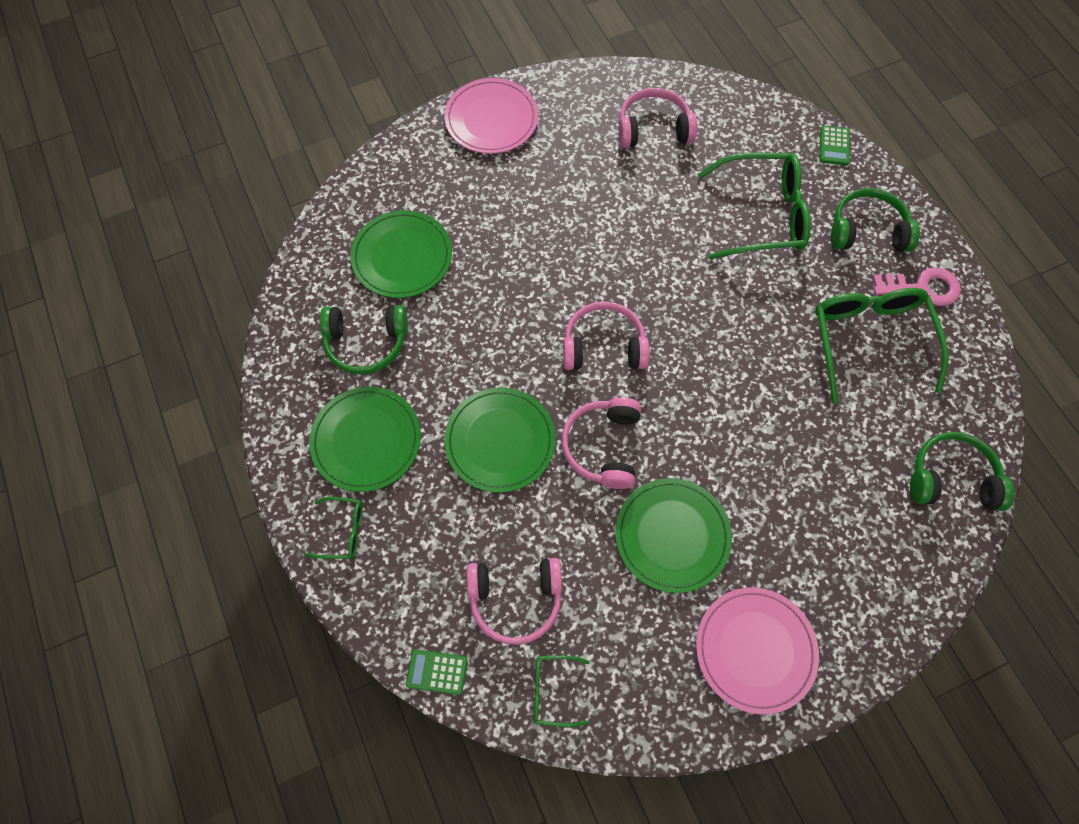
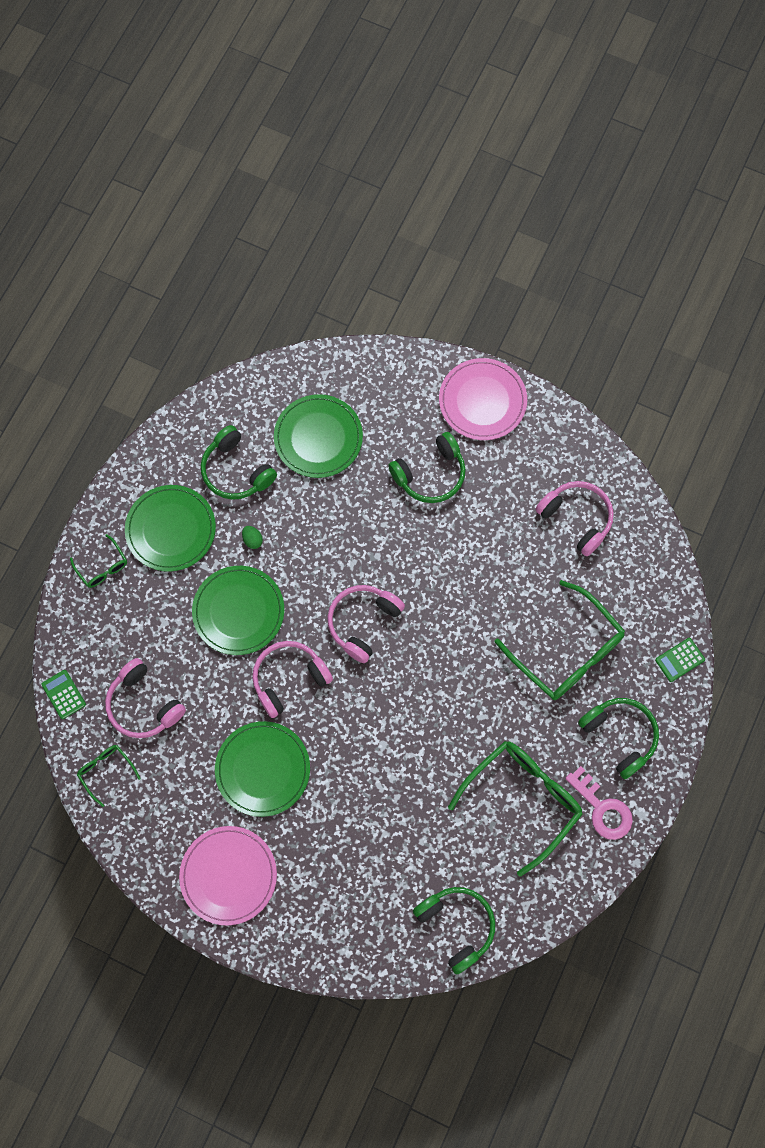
camera: 50 degrees right, 5 degrees up
pink headphones [563,301,650,370] -> pink headphones turned 105 degrees counterclockwise [327,585,405,663]
none -> green egg [242,526,263,549]
none -> green headphones [388,432,466,503]

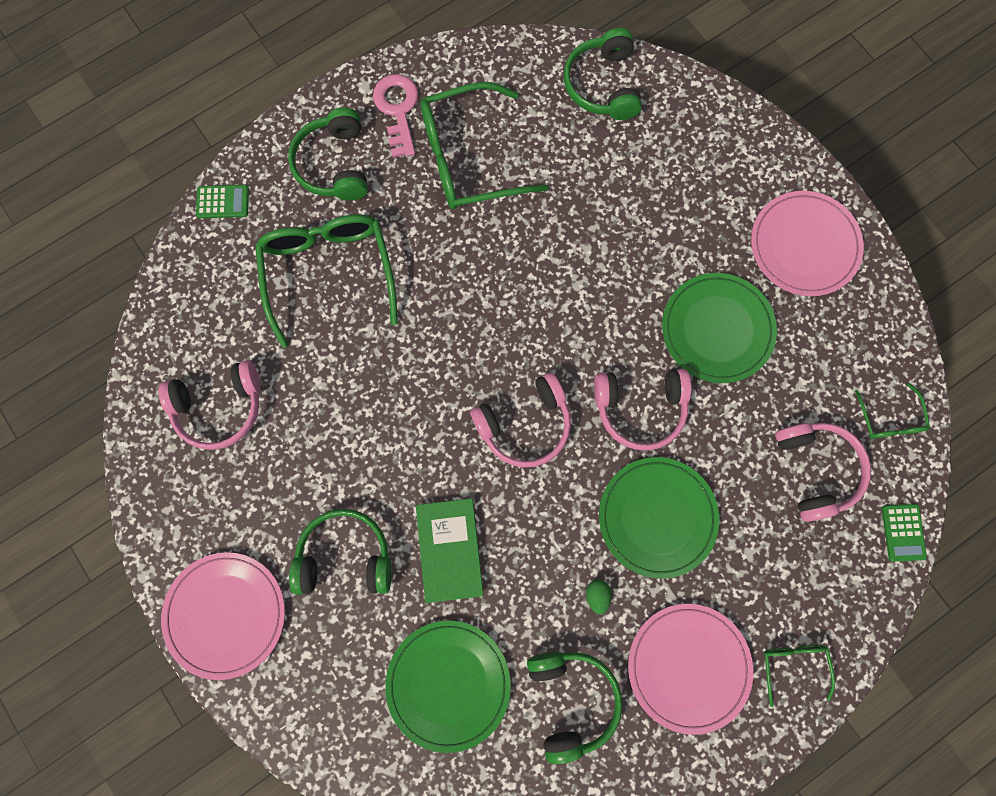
camera: 150 degrees left, 5 degrees up
green plate [125,485,216,572] -> pink plate [628,604,753,735]
pink headphones [535,481,614,556] -> pink headphones turned 90 degrees counterclockwise [158,360,261,450]
none -> green book [416,498,484,603]

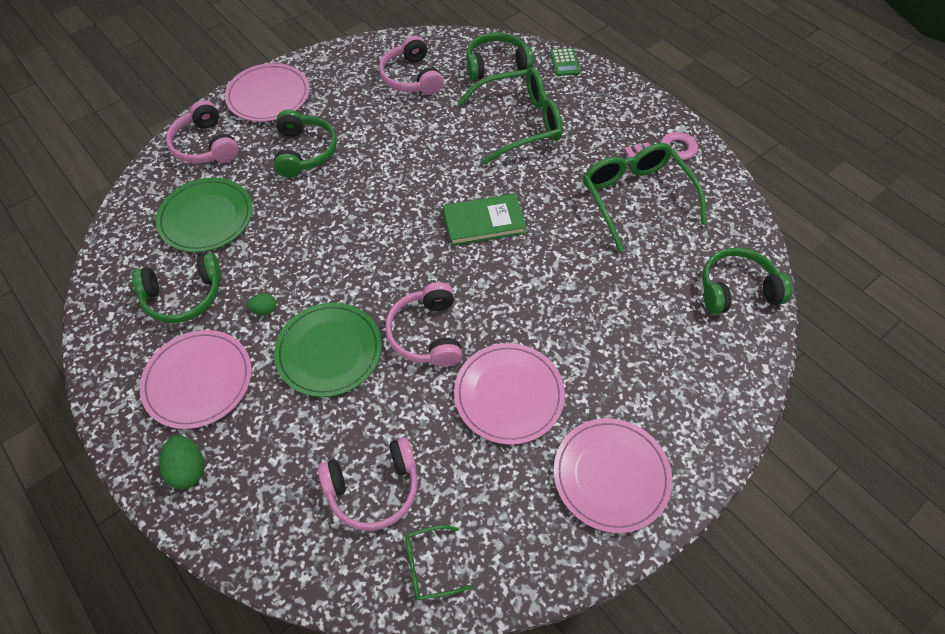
camera: 85 degrees right, 20 degrees down
green headphones [288,108,368,200] -> green headphones moved to [466,32,534,80]
green book [416,498,484,603] -> green book moved to [443,194,526,246]
pink headphones [470,372,571,468] -> pink headphones moved to [166,100,239,163]
green plate [662,273,777,383] -> pink plate [454,343,565,445]
green glasses [764,645,835,707] -> green egg [159,435,204,489]
green calculator [882,504,927,561] -> none

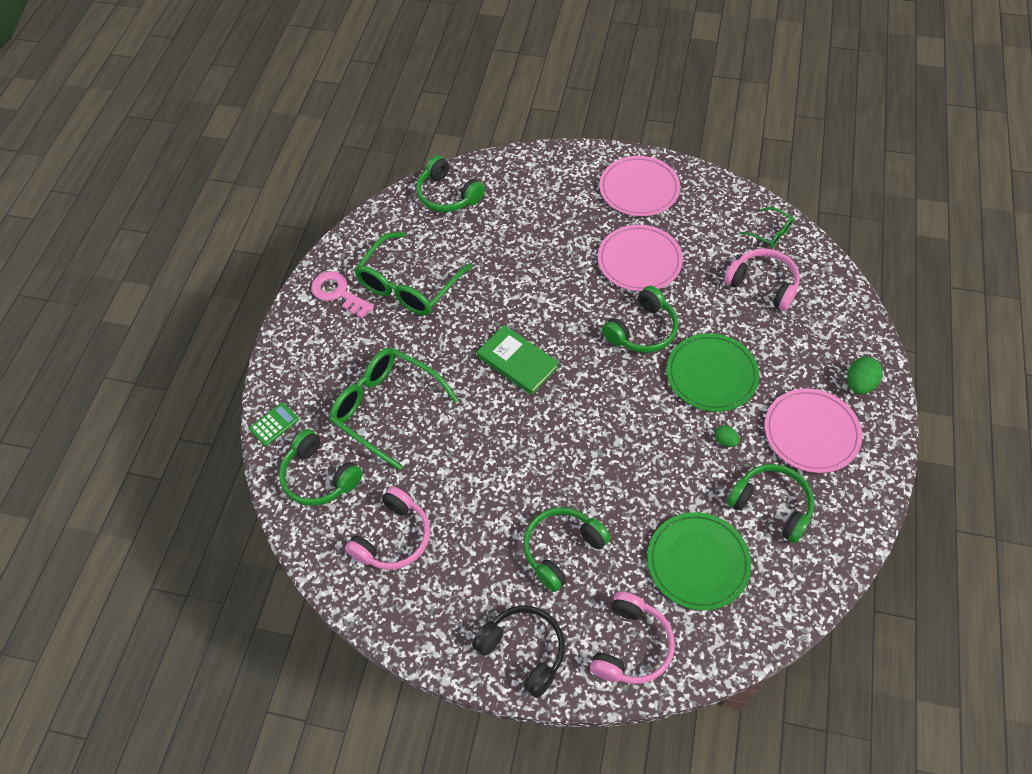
camera: 125 degrees left, 0 degrees up
pink plate [225,63,310,122] -> black headphones [472,606,565,698]
pink headphones [385,282,462,367] -> green headphones [602,286,678,353]

